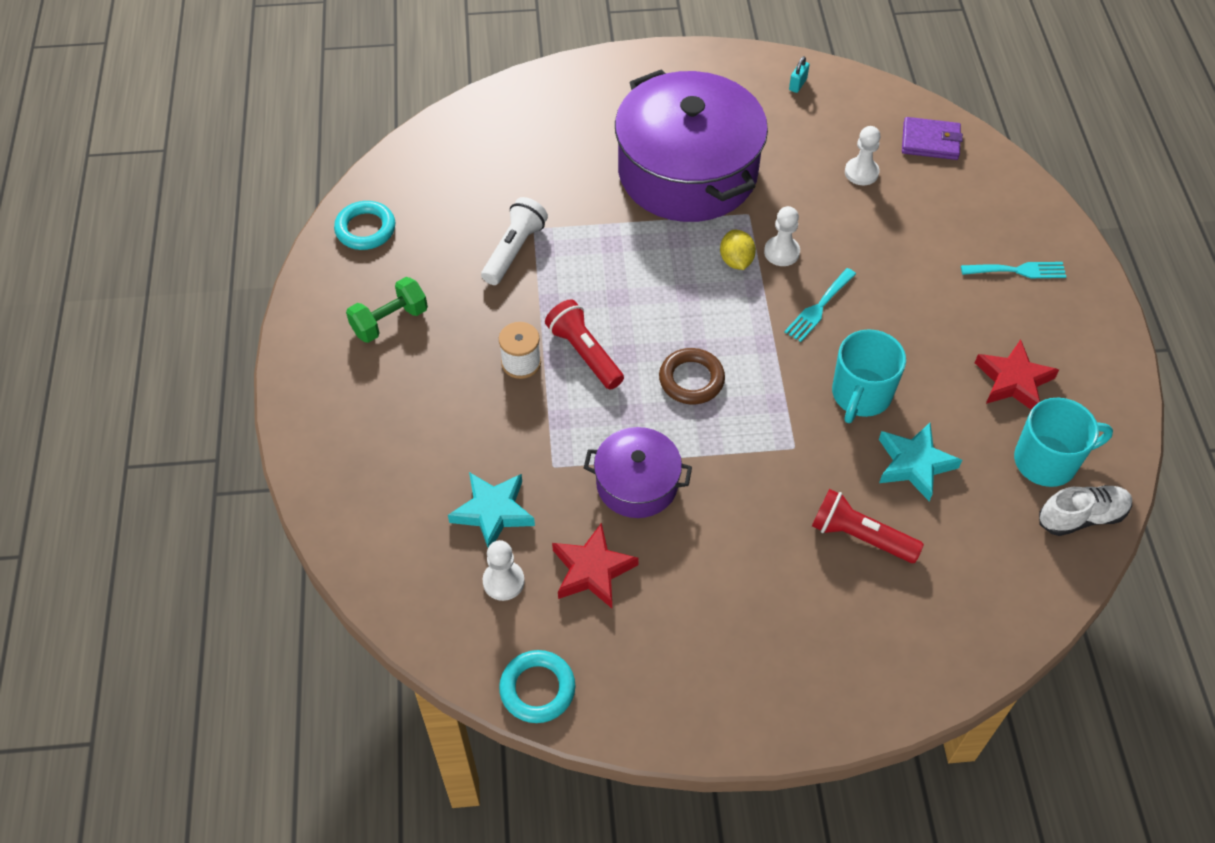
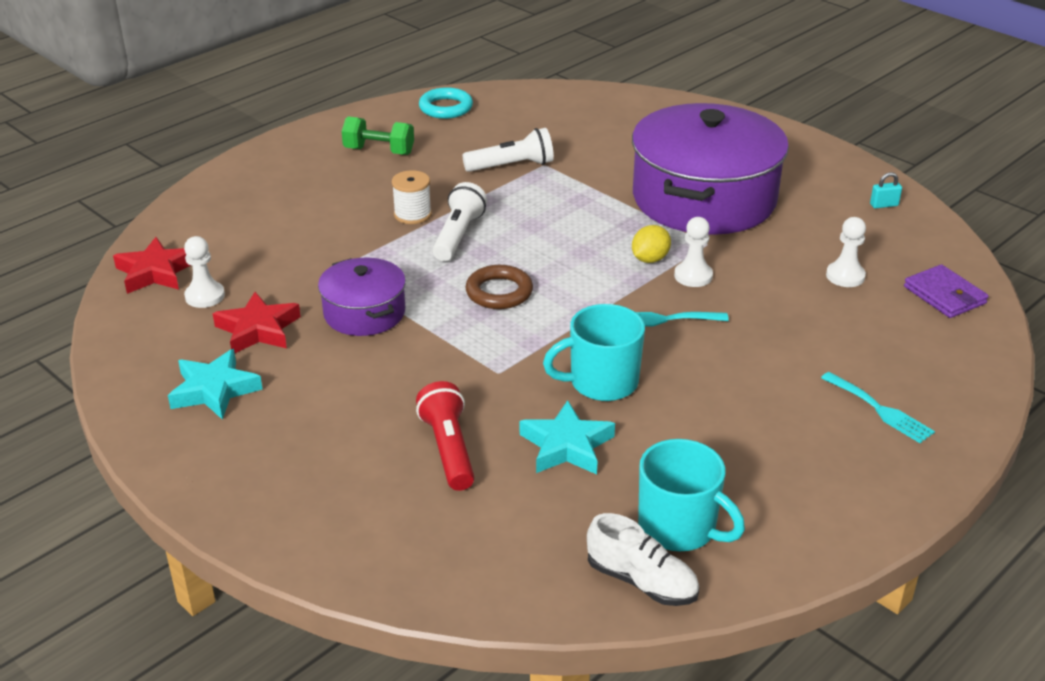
camera: 50 degrees right, 20 degrees down
turquoise star [448,472,535,547] -> turquoise star moved to [168,349,263,420]
turquoise ring [499,650,575,723] -> none
red flashlight [545,299,624,390] -> white flashlight [432,182,487,261]
red star [975,339,1059,410] -> red star moved to [113,237,191,294]

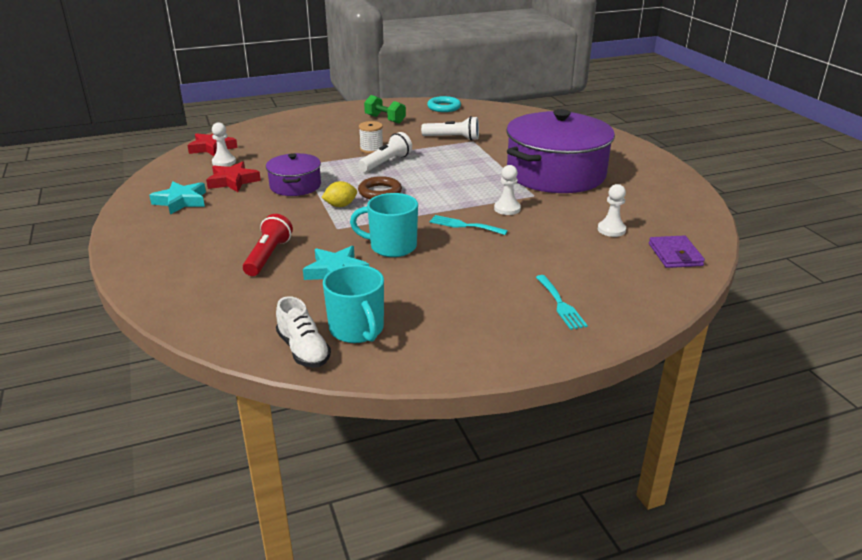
camera: 25 degrees right, 5 degrees down
yellow lemon [632,225,671,263] -> yellow lemon moved to [322,181,357,207]
turquoise padlock [870,172,902,209] -> none

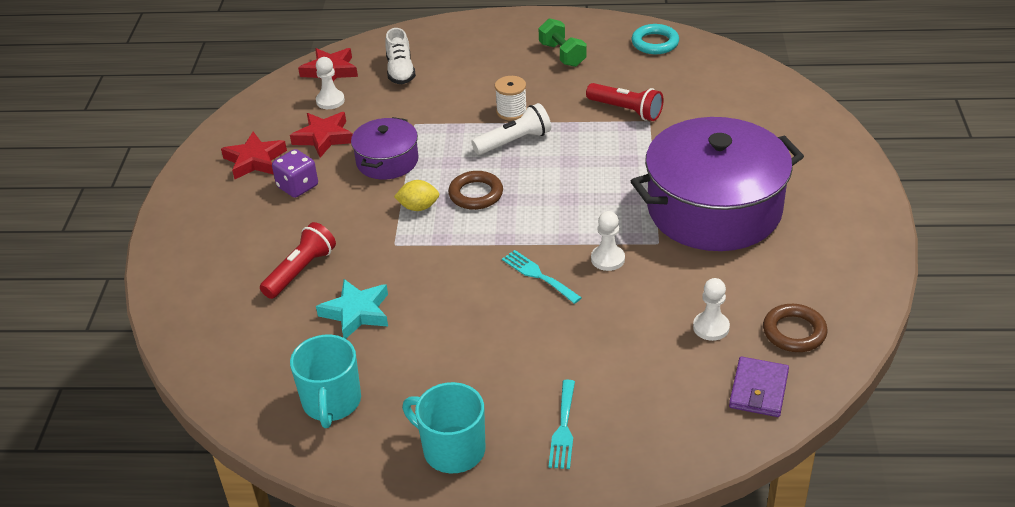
camera: 25 degrees right, 10 degrees up
turquoise star [149,181,206,215] -> red star [221,132,287,179]
white shoe [276,296,331,368] -> white shoe moved to [385,28,416,84]
turquoise mug [350,193,418,257] -> turquoise mug moved to [402,382,485,473]
white flashlight [421,116,479,141] -> red flashlight [586,83,664,121]
none -> purple dice [272,149,318,198]
none -> brown ring [763,304,828,352]

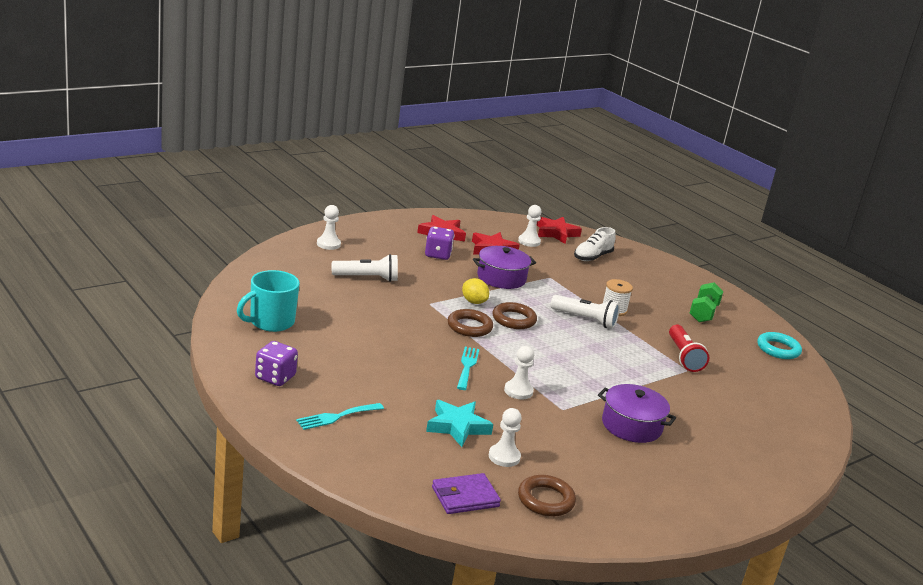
camera: 45 degrees right, 15 degrees down
red flashlight [260,222,336,299] -> white flashlight [332,254,398,282]
turquoise star [316,279,388,339] -> turquoise star moved to [426,400,493,447]
turquoise mug [402,382,485,473] -> purple dice [255,341,298,386]
purple pot [631,117,804,251] -> purple pot [598,384,676,443], size x0.50
none -> white pawn [317,205,341,250]
none -> brown ring [448,309,493,337]

